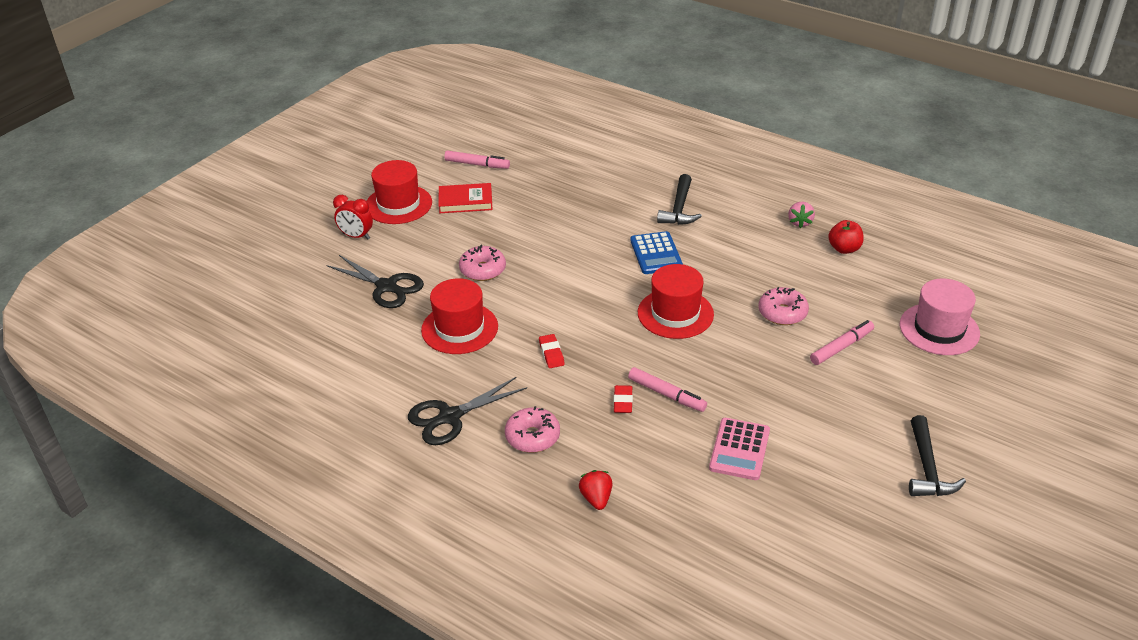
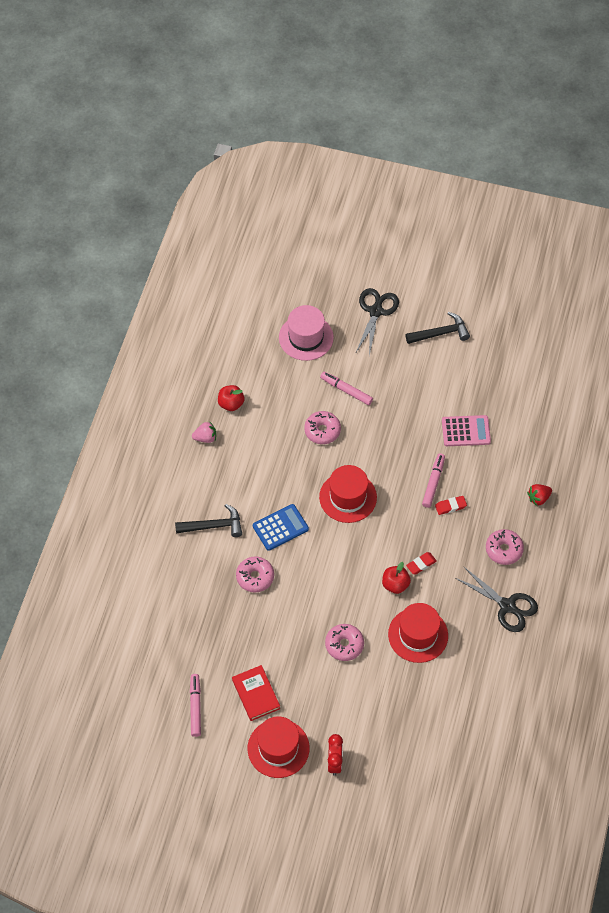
camera: 110 degrees left, 20 degrees up
black scissors [326,255,424,308] -> black scissors moved to [356,288,399,356]
none -> pink donut [236,556,274,593]
none -> red apple [382,562,411,594]

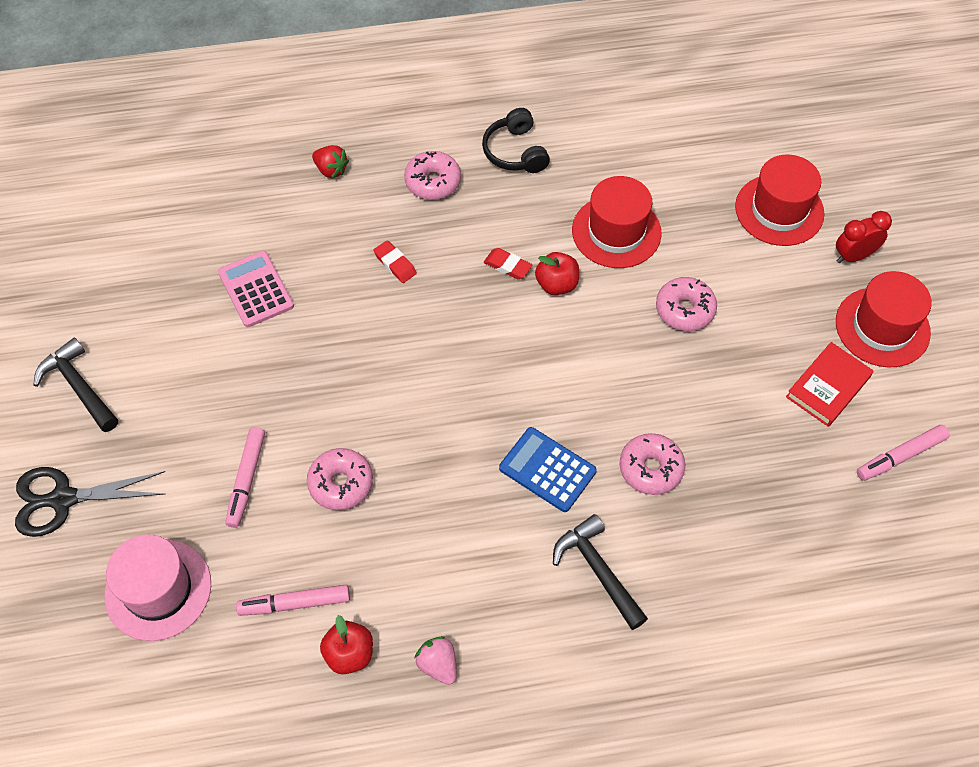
camera: 115 degrees left, 0 degrees up
red hat [319,465,377,523] -> red hat moved to [735,155,824,246]
pink marker [422,453,445,508] -> pink marker moved to [236,585,350,616]
black scissors [455,567,538,632] -> black headphones [482,108,550,173]

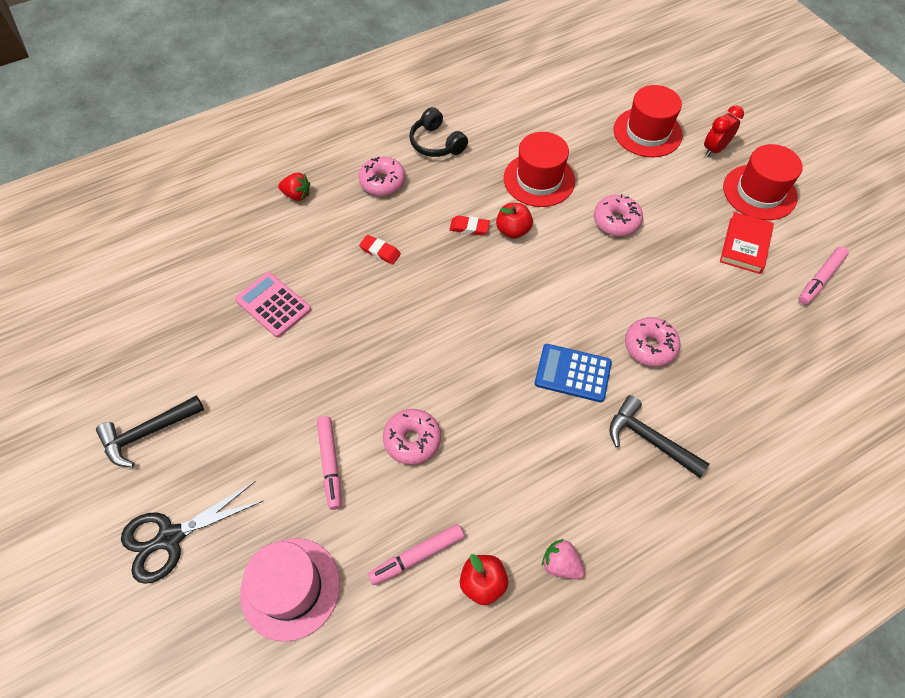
camera: 20 degrees left, 0 degrees up
black hammer [33,337,118,432] -> black hammer turned 60 degrees counterclockwise [96,396,204,467]

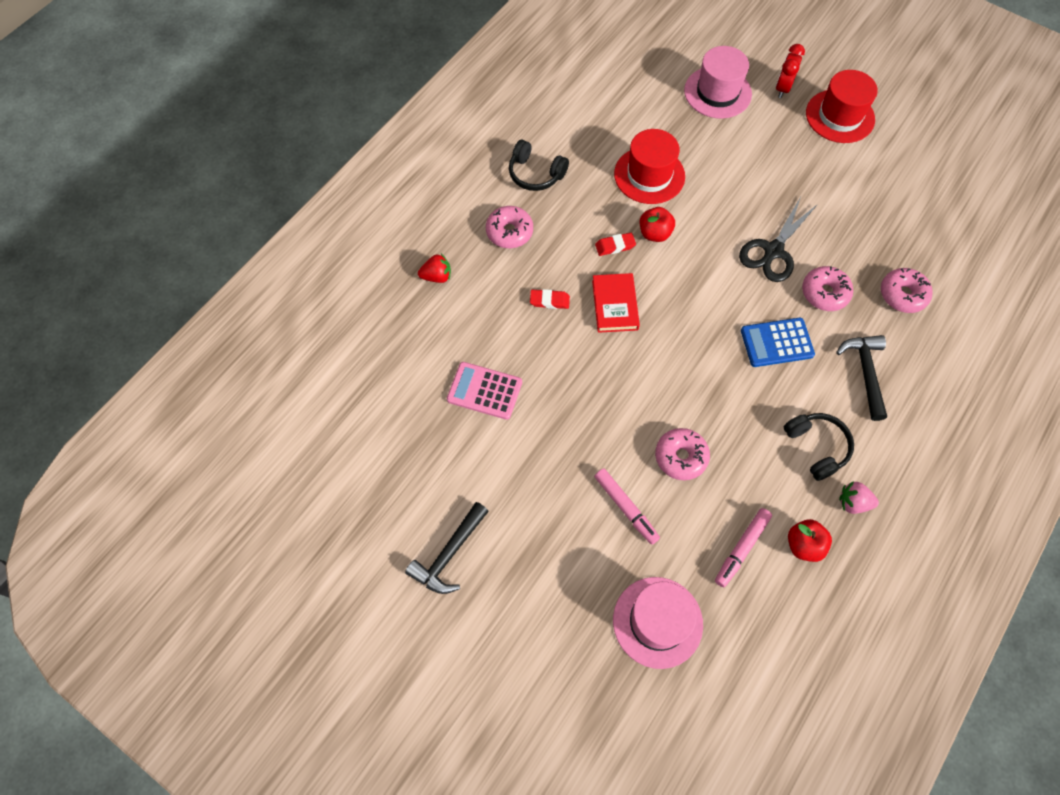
camera: 25 degrees left, 5 degrees up
black scissors [121,481,264,584] -> black scissors moved to [739,197,818,282]
pink donut [594,194,643,236] -> pink donut moved to [881,268,933,313]
black hammer [609,395,709,478] -> black hammer turned 75 degrees clockwise [836,335,887,421]
red hat [614,85,683,157] -> pink hat [684,46,752,118]
red book [720,212,774,274] -> red book moved to [592,273,640,333]
pink marker [798,247,849,305] -> none
none -> black headphones [784,413,854,481]

